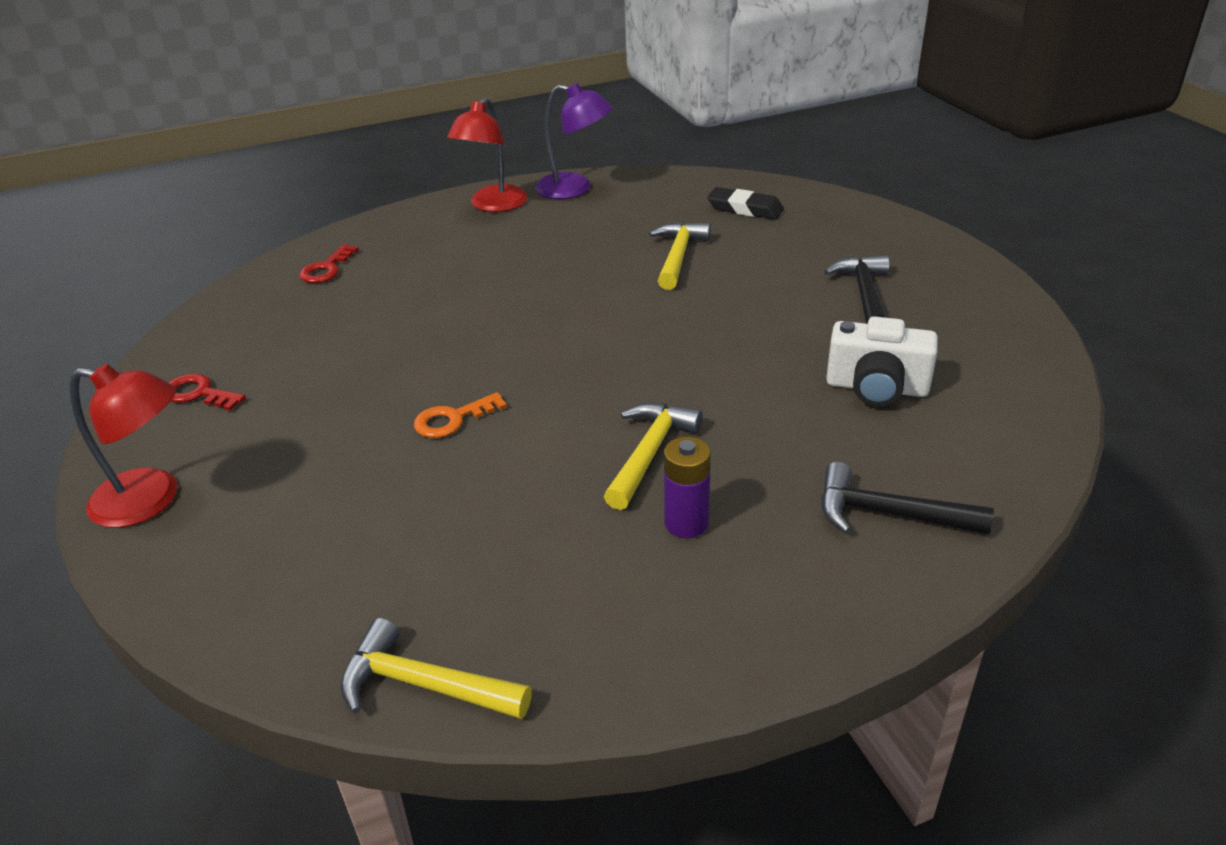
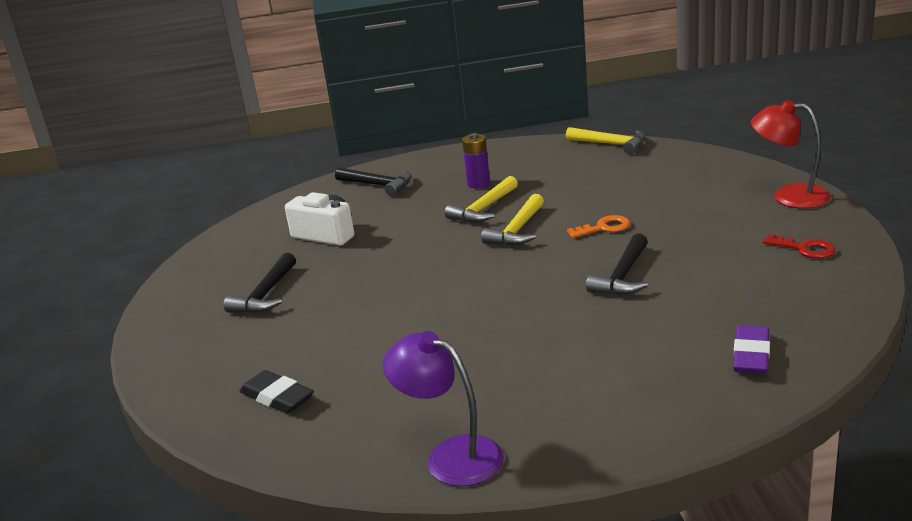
camera: 165 degrees left, 10 degrees down
red key [299,244,359,283] -> purple eraser [733,325,770,374]
red lamp [447,97,528,212] -> none
yellow hammer [649,222,711,290] -> yellow hammer moved to [481,194,544,246]
none -> black hammer [586,234,648,295]

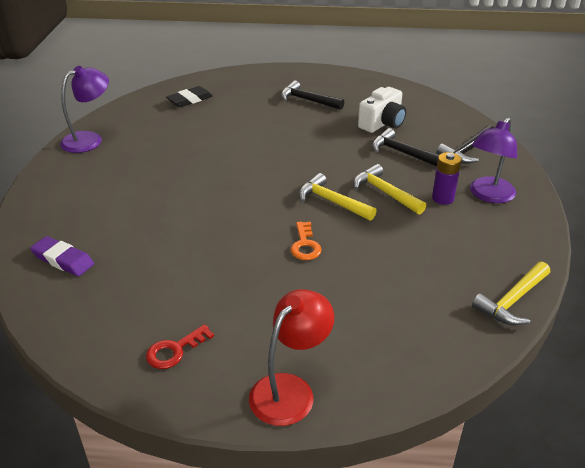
camera: 100 degrees right, 10 degrees up
black hammer [586,234,648,295] -> black hammer moved to [372,128,439,166]
none -> purple lamp [470,117,517,203]

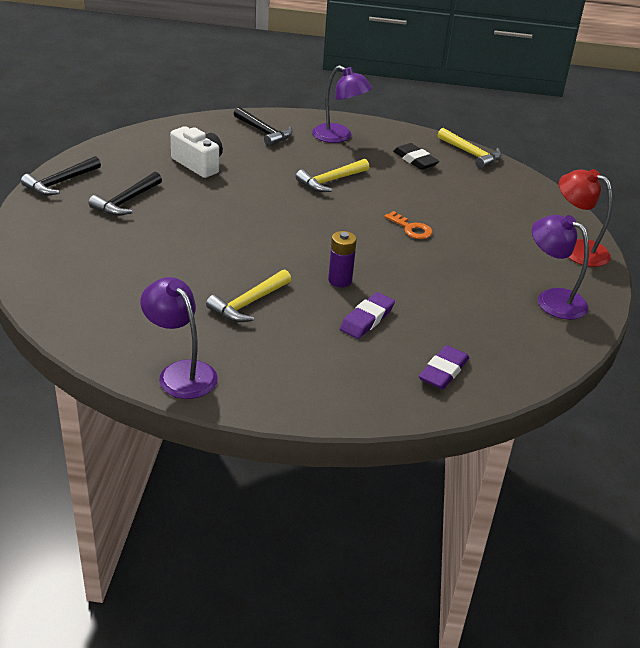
camera: 90 degrees left, 0 degrees up
red key [146,324,214,369] -> purple lamp [532,215,589,320]
black eraser [166,86,213,107] -> black eraser moved to [393,143,439,170]
orange key [290,222,322,260] -> orange key turned 45 degrees clockwise [384,211,432,239]
yellow hammer [299,173,377,221] -> yellow hammer moved to [206,269,292,322]
black hammer [372,128,439,166] -> black hammer moved to [21,156,101,195]
purple battery [432,152,462,205] -> purple battery moved to [328,231,357,287]
none -> purple eraser [340,292,395,339]

